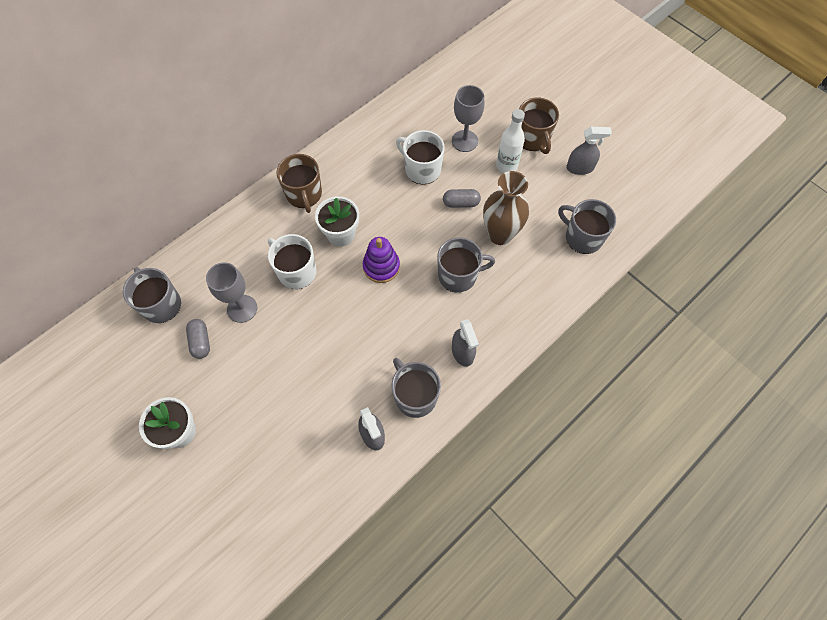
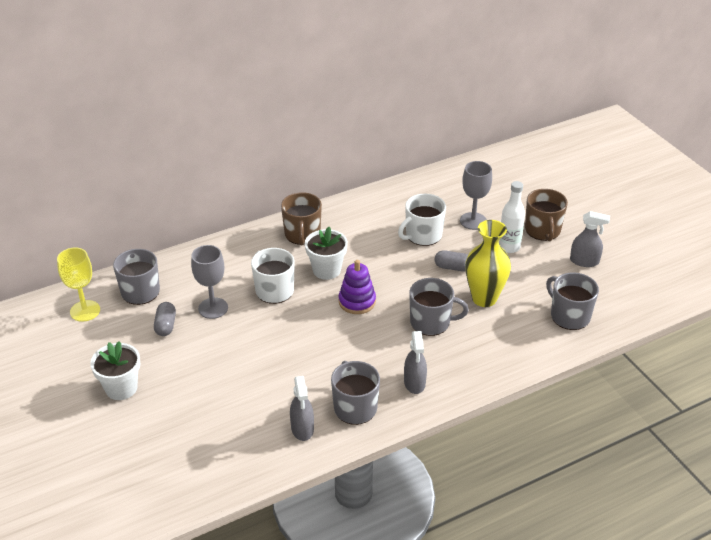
camera: 15 degrees right, 25 degrees down
white mug [396,130,445,184] -> white mug turned 90 degrees counterclockwise [398,194,446,246]
brown vase [483,171,529,245] -> yellow vase [465,220,511,307]
none -> yellow goblet [57,248,100,322]

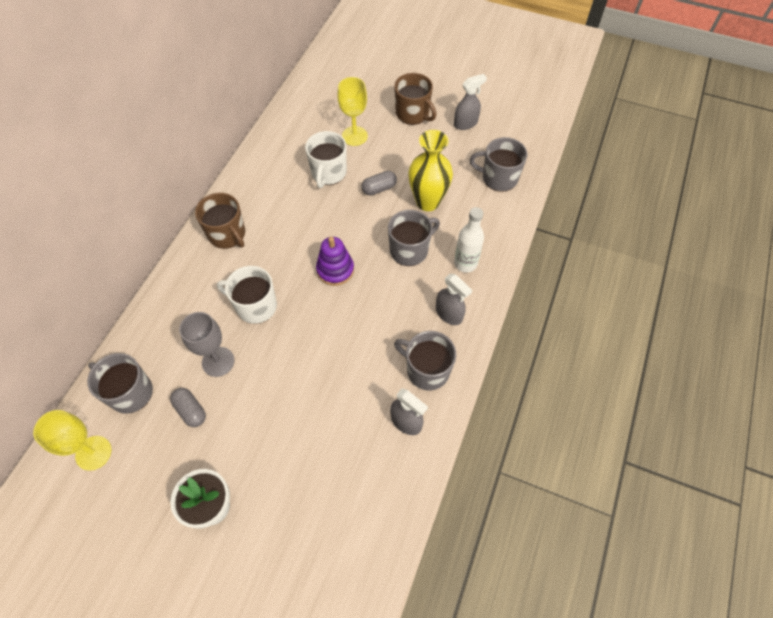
camera: 40 degrees left, 20 degrees up
white flower pot [305,227,348,280] -> none
grey goblet [460,161,492,230] -> yellow goblet [338,77,368,146]
white bottle [499,181,525,253] -> white bottle moved to [454,207,484,273]

